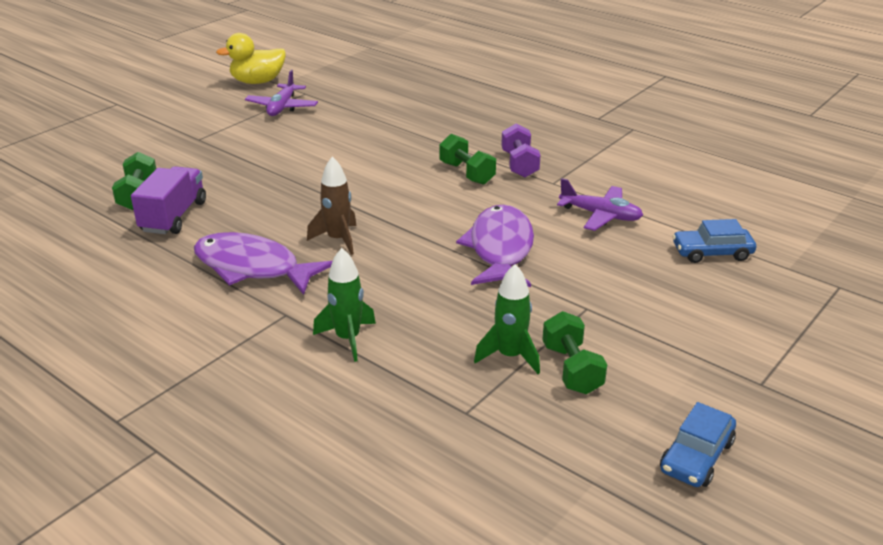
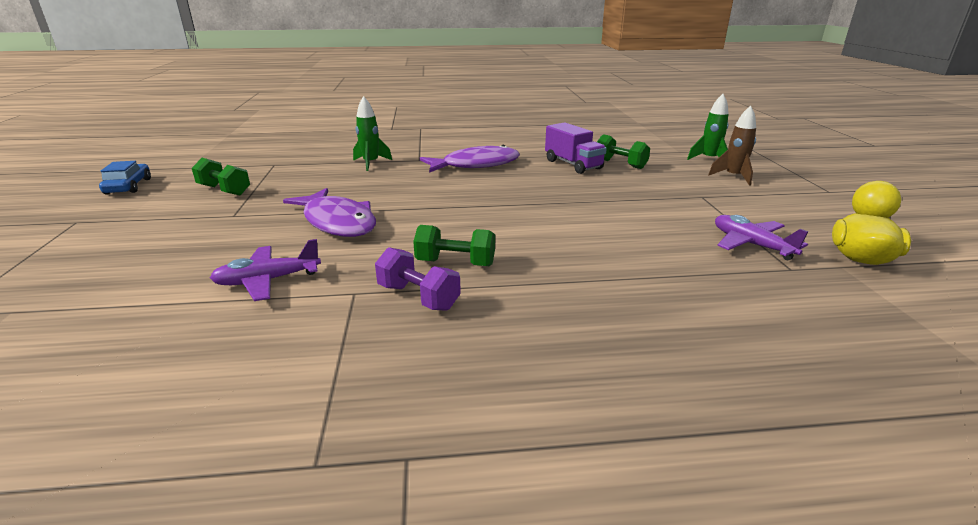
camera: 135 degrees right, 5 degrees down
brown rocket [307,157,357,255] -> brown rocket moved to [708,105,756,186]
green rocket [474,264,540,374] -> green rocket moved to [687,94,729,160]
blue car [672,219,756,263] -> none

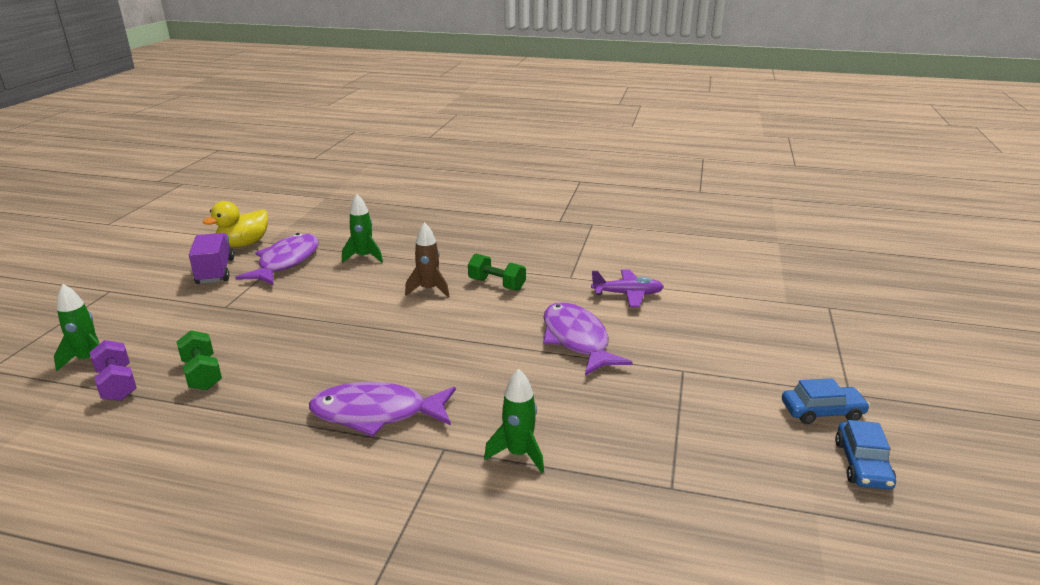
camera: 160 degrees left, 0 degrees up
green dumbbell [192,158,250,196] -> none
purple dumbbell [375,247,461,311] -> purple dumbbell moved to [90,340,137,401]
purple truck [545,122,607,174] -> purple truck moved to [189,233,234,284]
brown rocket [708,105,756,186] -> brown rocket moved to [405,222,449,297]
purple plane [715,215,808,260] -> purple fish [235,233,319,285]
none -> green rocket [342,194,383,263]
none -> blue car [782,378,870,424]

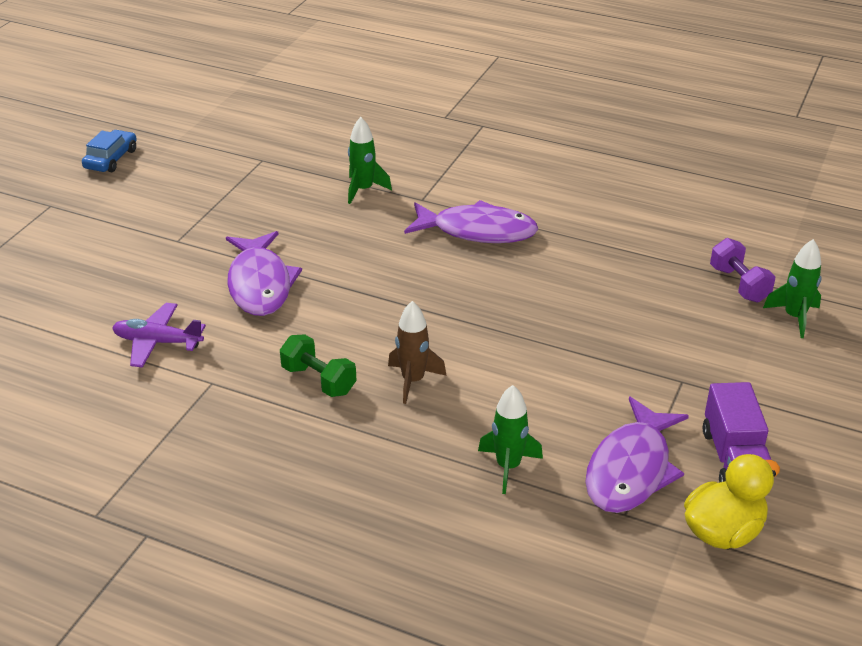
camera: 170 degrees left, 10 degrees up
green dumbbell [176,330,222,390] -> none
blue car [782,378,870,424] -> none

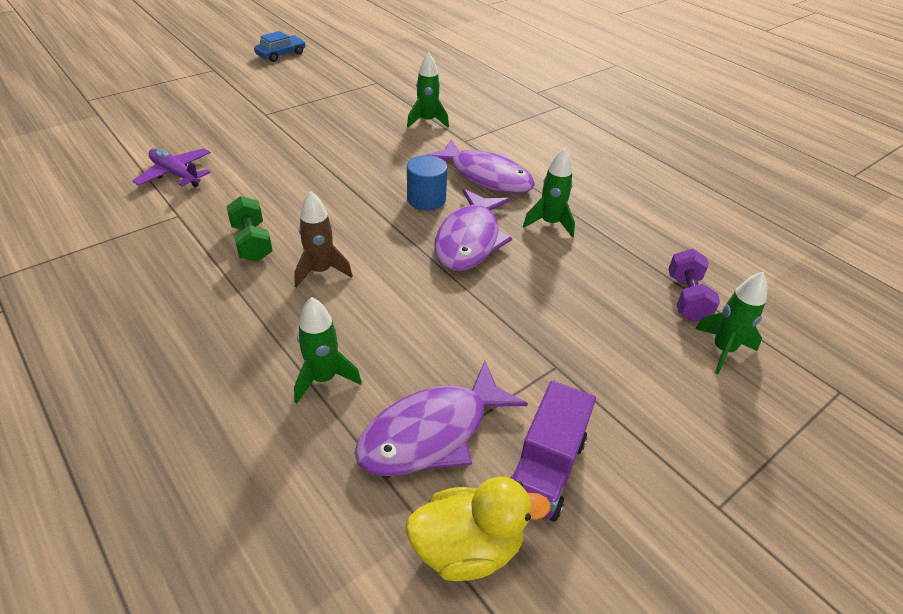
camera: 25 degrees right, 5 degrees up
purple fish [226,231,302,316] -> purple fish moved to [434,189,512,271]
none -> blue cylinder [407,155,447,210]
none -> green rocket [523,148,575,237]

